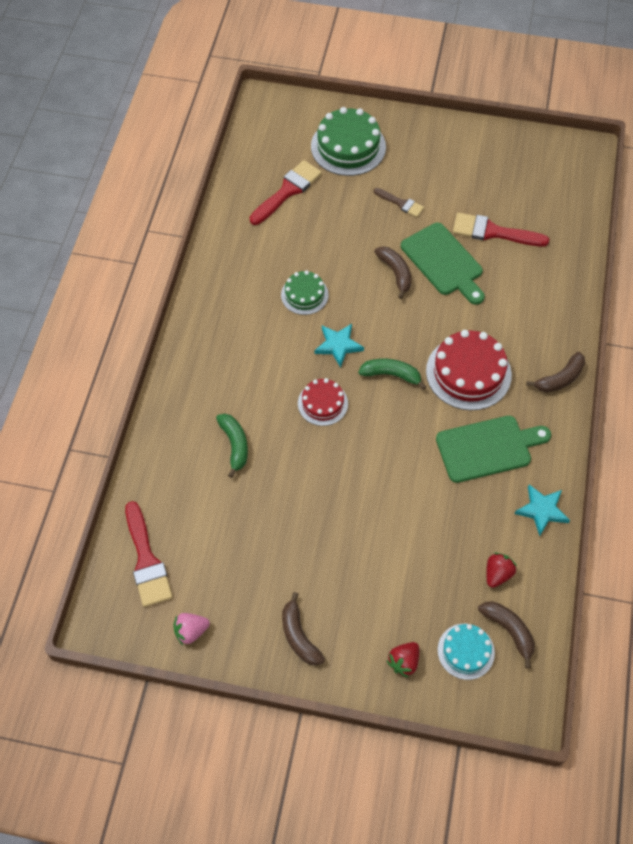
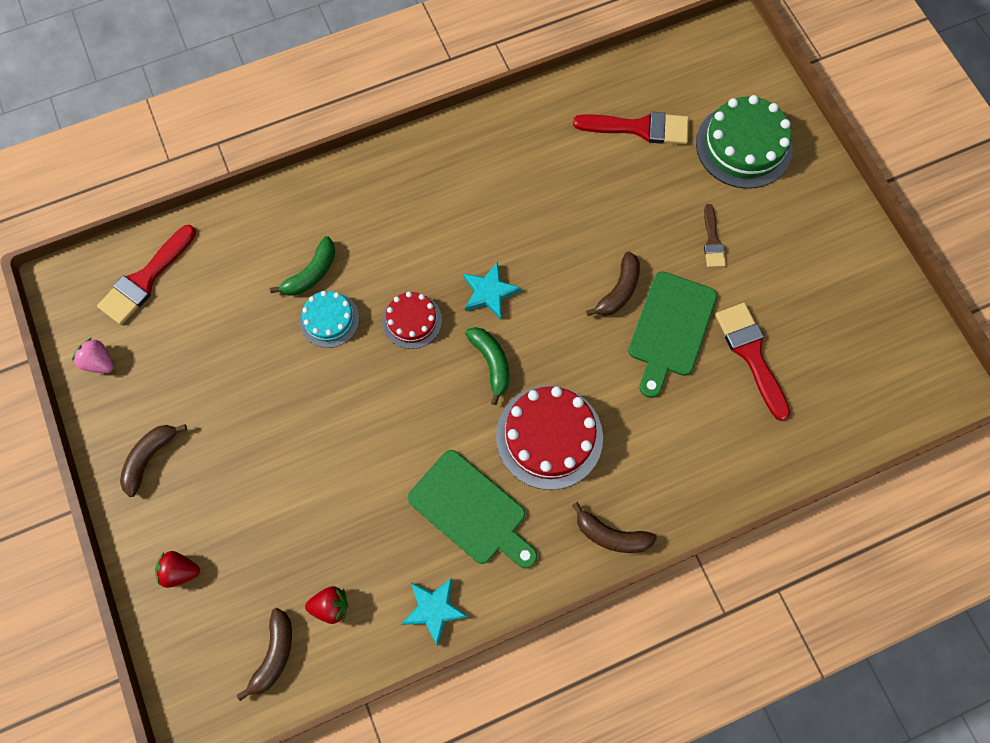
camera: 55 degrees right, 10 degrees up
green cake [281,270,329,315] -> none
turquoise cake [438,624,495,680] -> turquoise cake moved to [300,291,359,348]

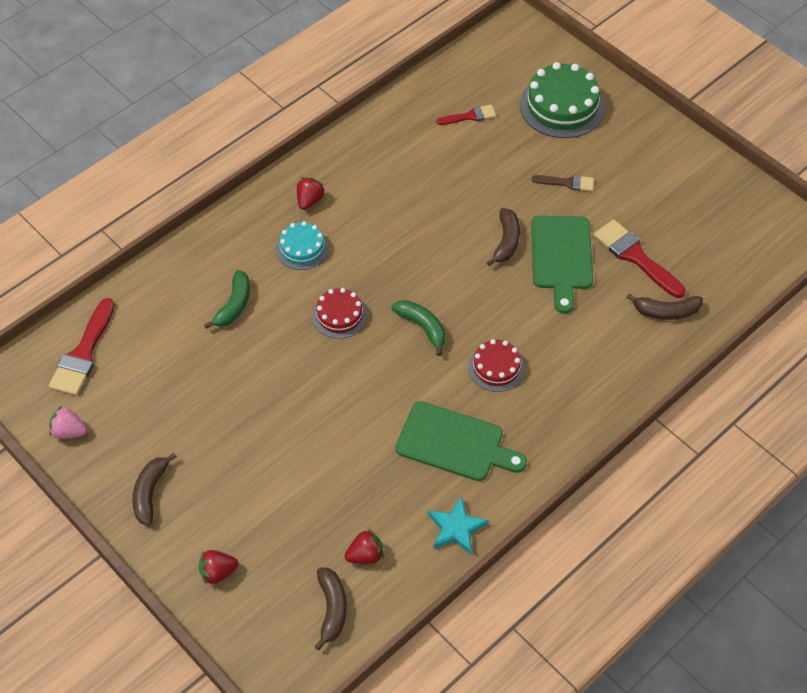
camera: 20 degrees left, 15 degrees down
turquoise cake [300,291,359,348] -> turquoise cake moved to [276,221,329,270]
turquoise star [463,262,521,320] -> none
red cake [496,385,603,490] -> red cake [468,339,525,392], size x0.58
brown banana [572,502,657,553] -> brown banana moved to [627,293,703,320]
red brush [573,112,689,144] -> red brush [436,105,496,125], size x0.58
brown brush [704,204,726,267] -> brown brush turned 60 degrees counterclockwise [532,175,594,191]
none -> red strawberry [297,177,325,210]

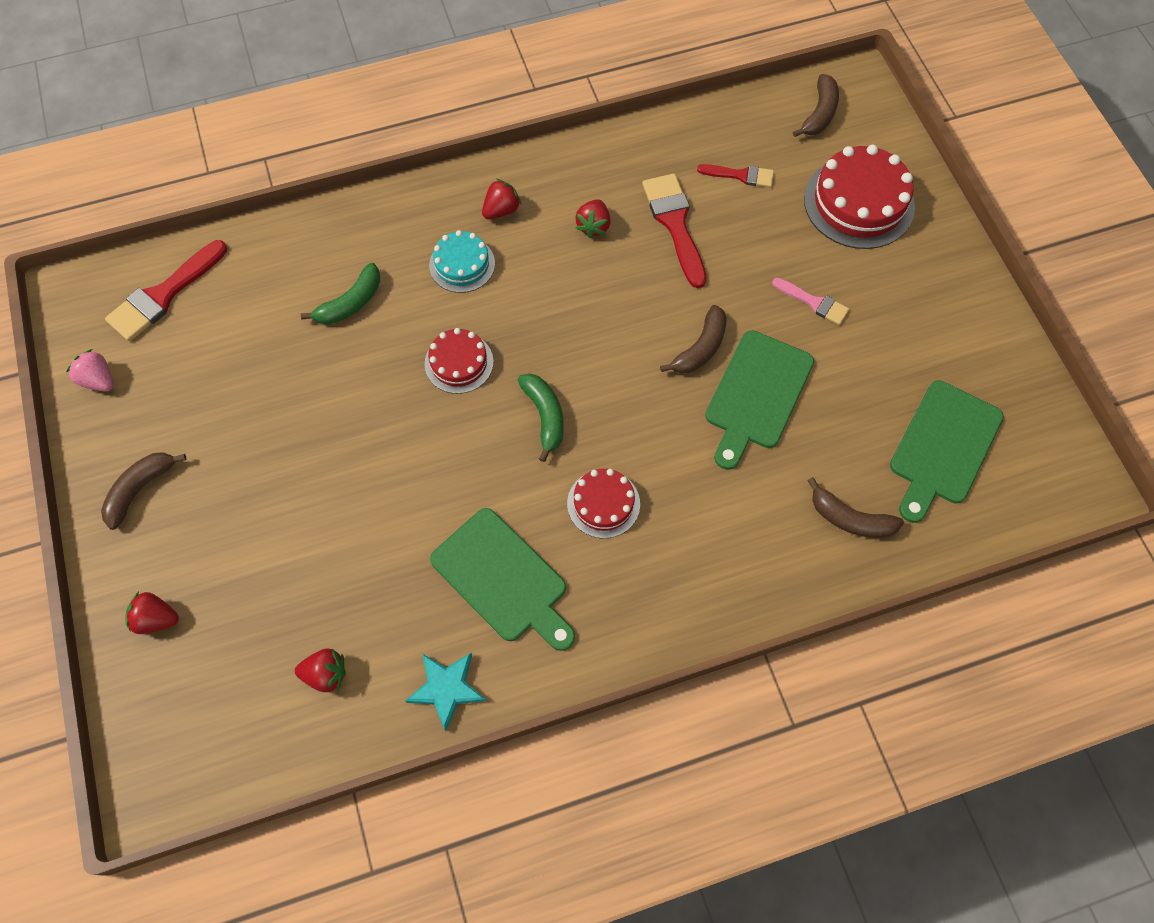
camera: 25 degrees right, 10 degrees up
brown banana [314,567,347,650] -> brown banana moved to [793,74,839,137]
green cake [520,62,605,138] -> red cake [804,145,915,249]
brown brush [532,175,594,191] -> pink brush [772,278,849,325]
red brush [593,219,686,298] -> red brush moved to [642,173,707,288]
none -> red strawberry [575,199,611,238]
none -> green cutting board [890,380,1004,523]

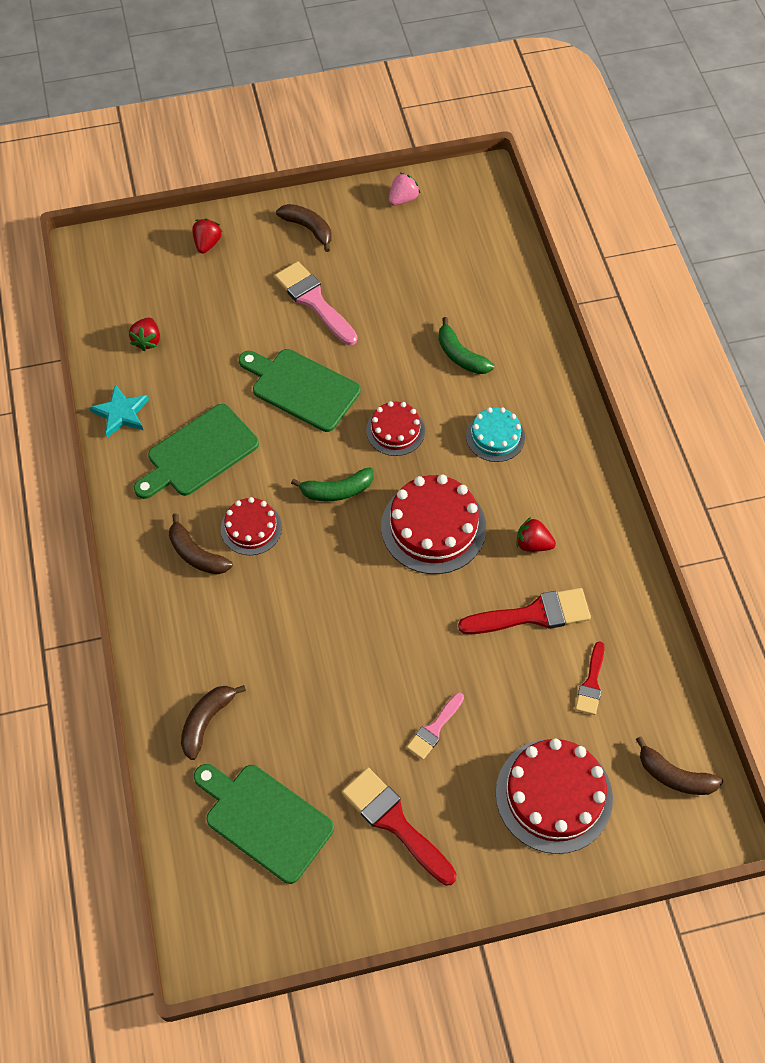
camera: 95 degrees right, 5 degrees down
red brush [105,240,227,341] -> red brush moved to [342,768,457,886]
red strawberry [482,179,522,219] -> none
brown banana [660,305,727,374] -> brown banana moved to [169,513,233,575]
green cutting board [705,330,814,470] -> green cutting board moved to [239,349,361,432]
none -> pink brush [275,261,358,345]
none -> red cake [381,475,486,574]

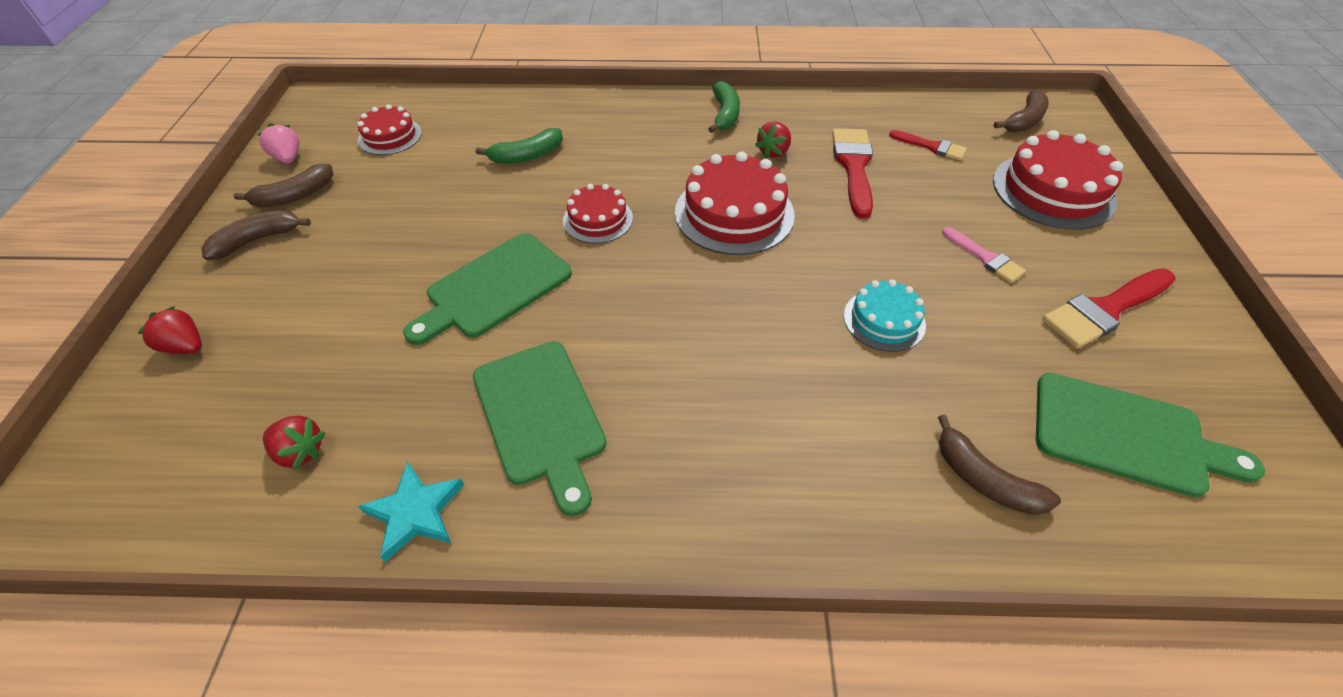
camera: 75 degrees left, 10 degrees down
brown banana [169,513,233,575] -> brown banana moved to [234,164,334,208]
green cutting board [194,764,334,884] -> green cutting board turned 120 degrees counterclockwise [1036,373,1265,497]
red cake [221,497,282,555] -> red cake moved to [357,104,422,155]
pink brush [275,261,358,345] -> none
green banana [291,467,373,501] -> green banana moved to [708,81,740,133]
turquoise cake [466,407,525,462] -> turquoise cake moved to [844,280,926,352]

